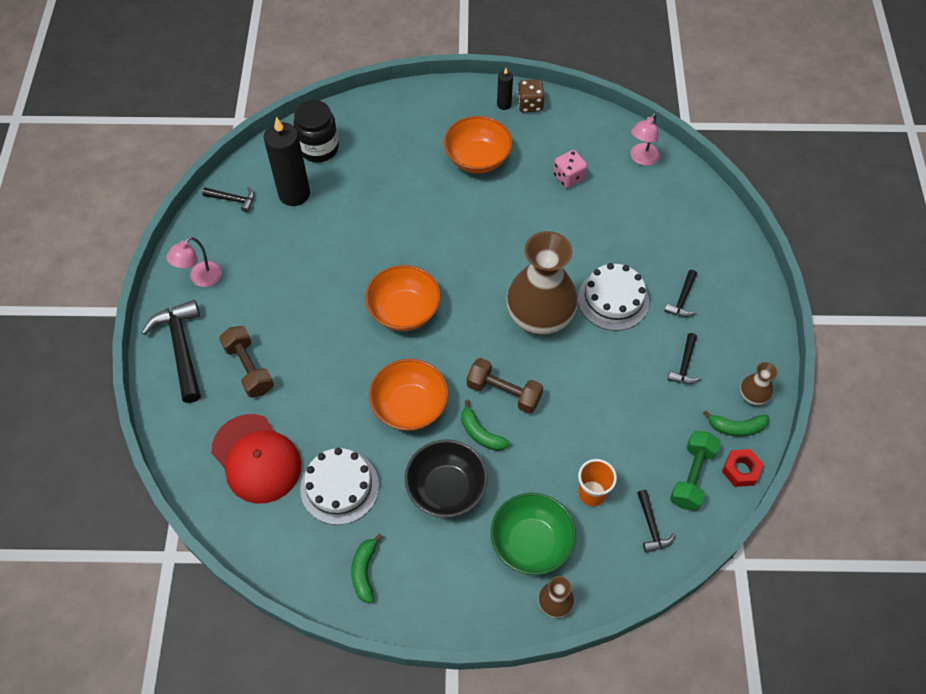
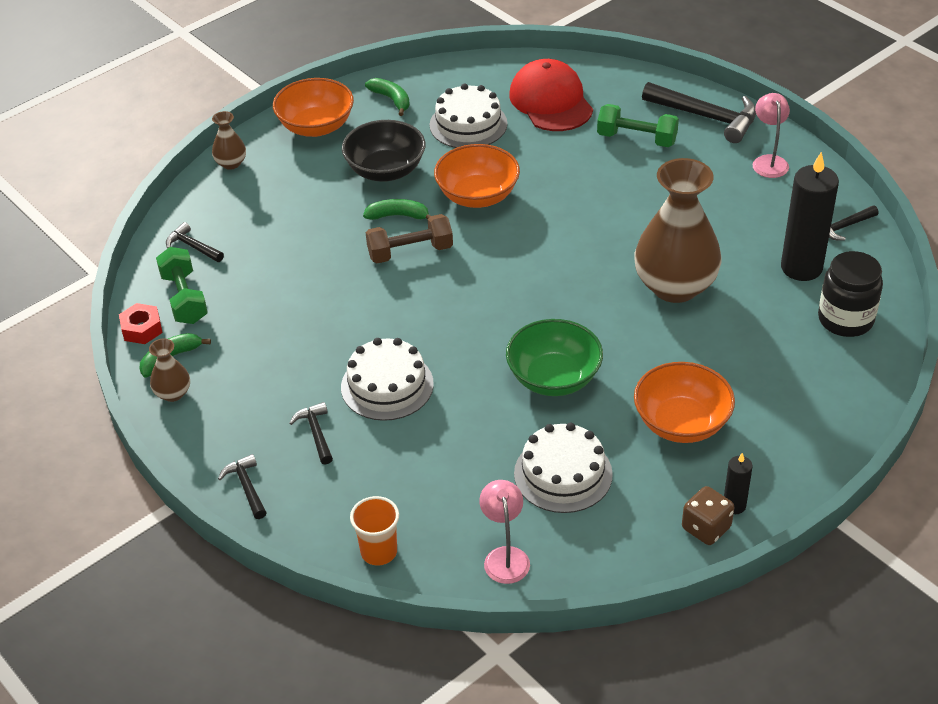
camera: 140 degrees right, 15 degrees down
red cap [211,414,301,504] -> red cap turned 60 degrees clockwise [509,59,593,131]
brown dumbbell [219,326,274,398] -> green dumbbell [597,104,679,147]
orange bowl [365,265,441,331] -> orange bowl moved to [273,78,354,137]
green bowl [491,493,576,575] -> green bowl moved to [506,319,603,396]
brown vase [506,231,578,335] -> brown vase moved to [634,158,721,303]
pink dice [553,150,587,188] -> white cake [514,423,613,513]
orange cup [578,459,617,506] -> orange cup moved to [350,496,399,565]
black hammer [668,333,701,384] -> black hammer moved to [218,454,267,519]

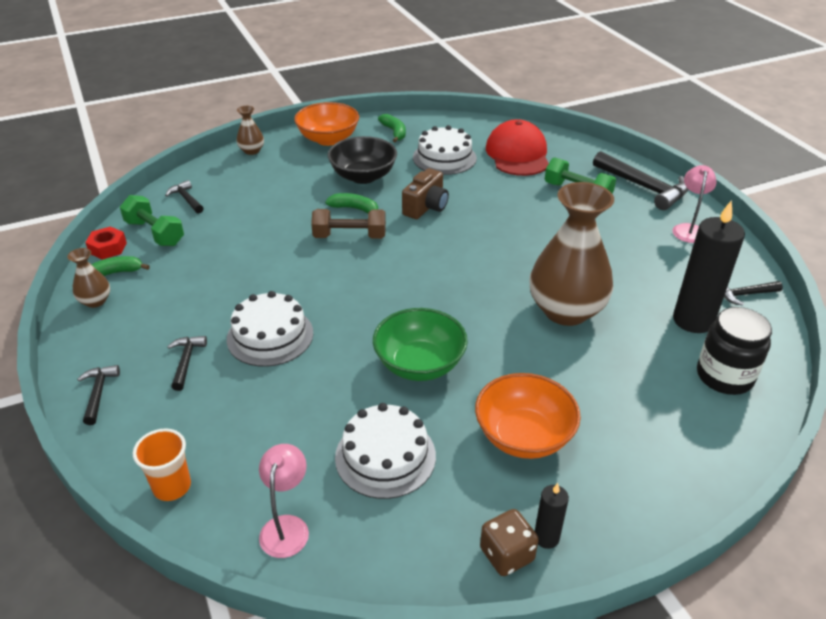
camera: 15 degrees right, 5 degrees down
green dumbbell [156,247,208,324] -> green dumbbell turned 45 degrees counterclockwise [120,195,184,246]
orange bowl [434,144,520,208] -> brown camera [402,168,449,219]

